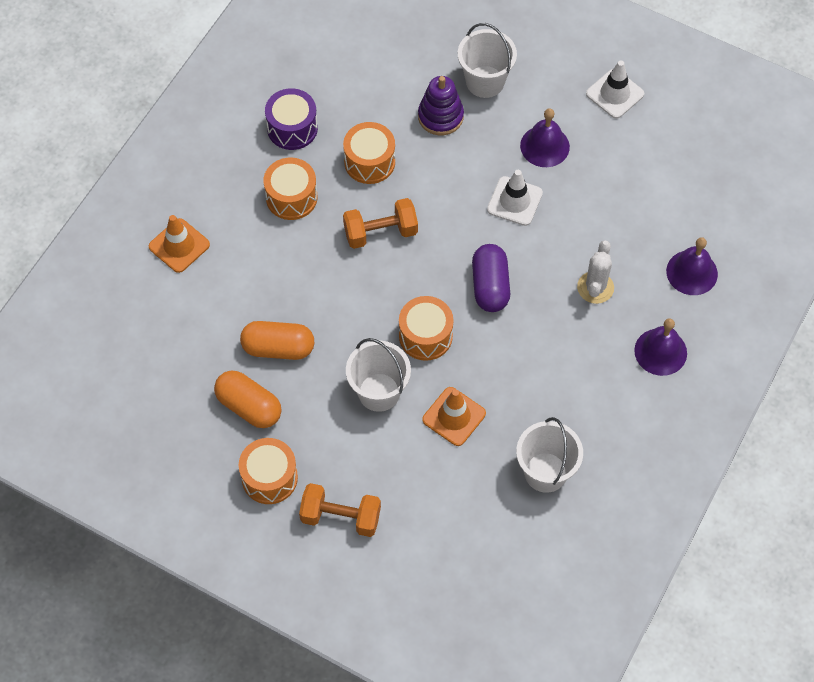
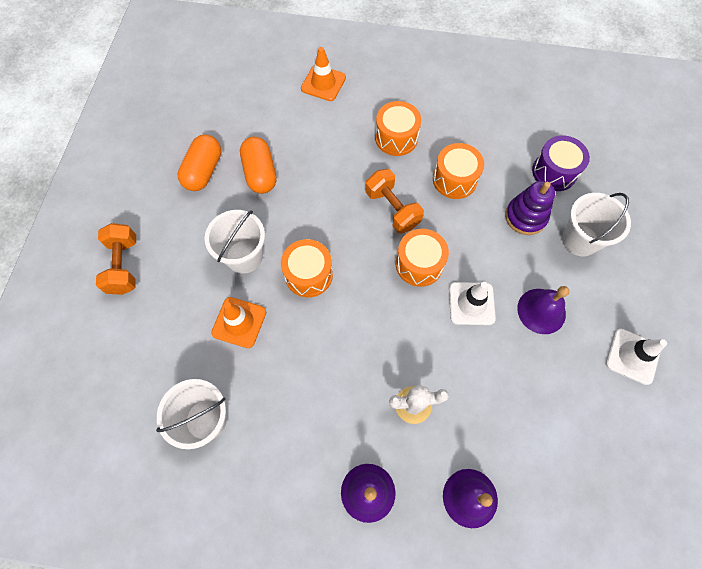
camera: 70 degrees right, 5 degrees up
orange drum [239,438,298,504] -> orange drum moved to [396,229,449,287]
purple drum [265,88,318,150] -> purple drum moved to [532,135,590,191]
purple capsule [472,244,510,312] -> none

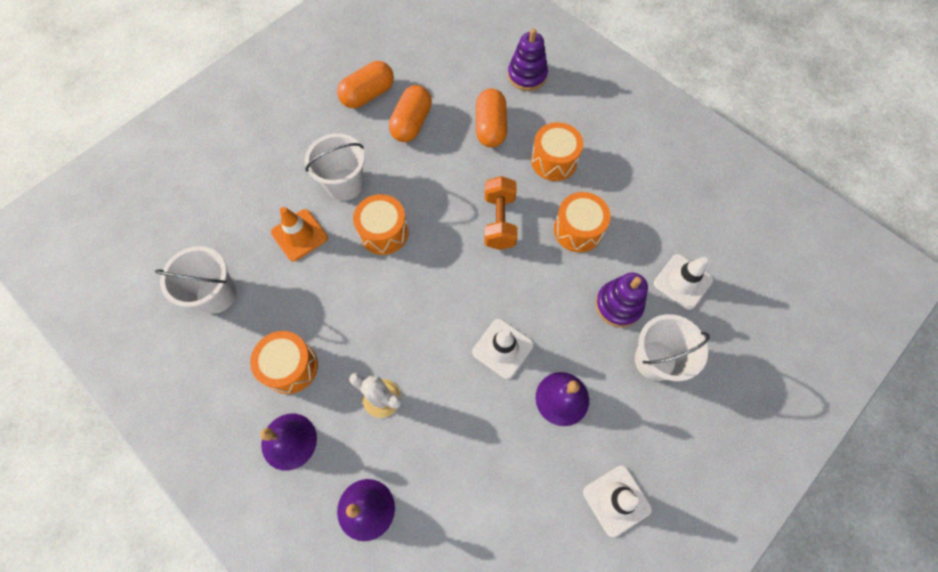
camera: 35 degrees right, 0 degrees up
orange dumbbell [96,223,136,295] -> none
orange traffic cone [301,47,346,101] -> purple stacking toy [508,28,548,91]
orange drum [396,229,449,287] -> orange drum moved to [250,331,318,394]
purple drum [532,135,590,191] -> white traffic cone [654,254,713,310]
none -> orange capsule [476,89,507,148]

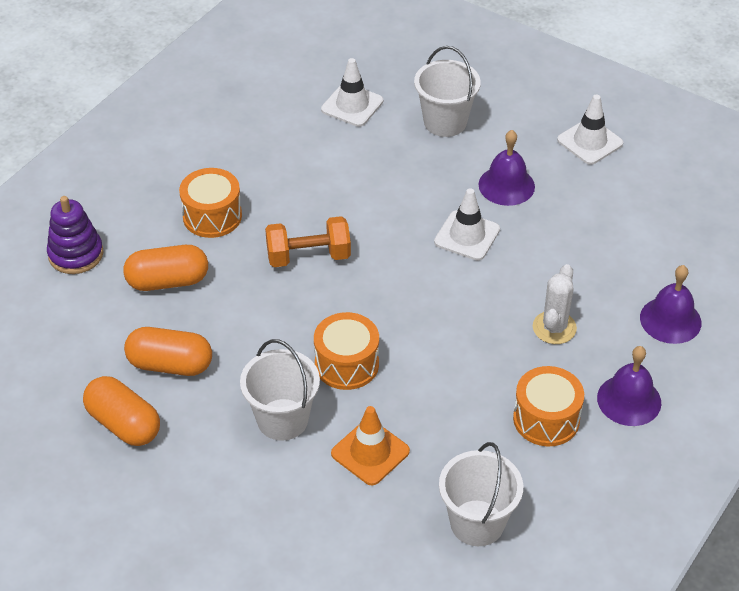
camera: 100 degrees left, 20 degrees down
orange drum [554,192,611,252] -> none
purple stacking toy [595,273,648,327] -> none

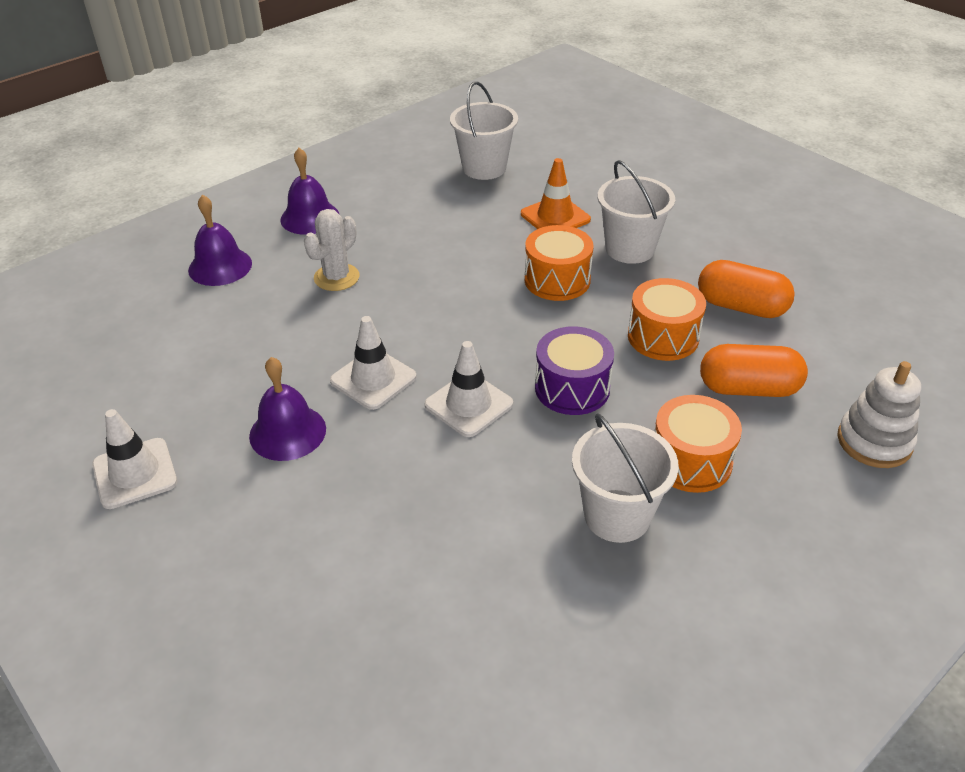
camera: 165 degrees left, 5 degrees down
purple stacking toy [47,196,103,274] -> white stacking toy [837,361,921,468]
orange capsule [83,376,160,446] -> none
orange dumbbell [265,216,351,267] -> purple drum [535,326,614,415]
white traffic cone [321,58,383,127] -> white traffic cone moved to [424,341,513,437]
white bucket [414,46,481,137] -> white bucket moved to [572,413,679,543]
orange drum [513,366,584,446] -> orange drum moved to [628,278,706,361]

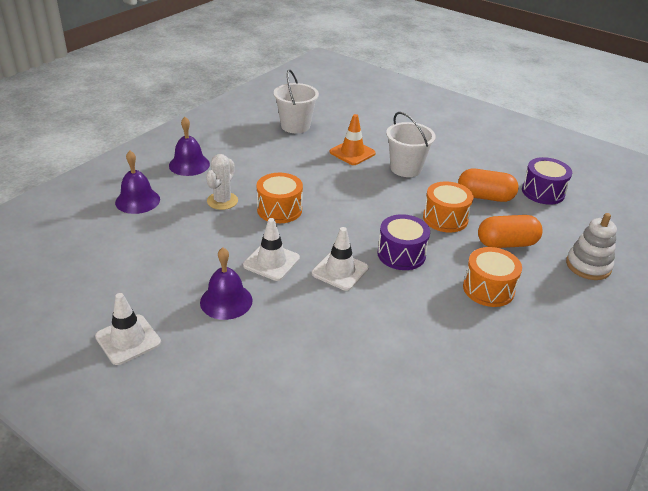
camera: 15 degrees left, 5 degrees down
orange drum [525,225,593,301] -> orange drum moved to [257,173,303,223]
white bucket [572,413,679,543] -> none
none -> purple drum [522,157,572,205]

